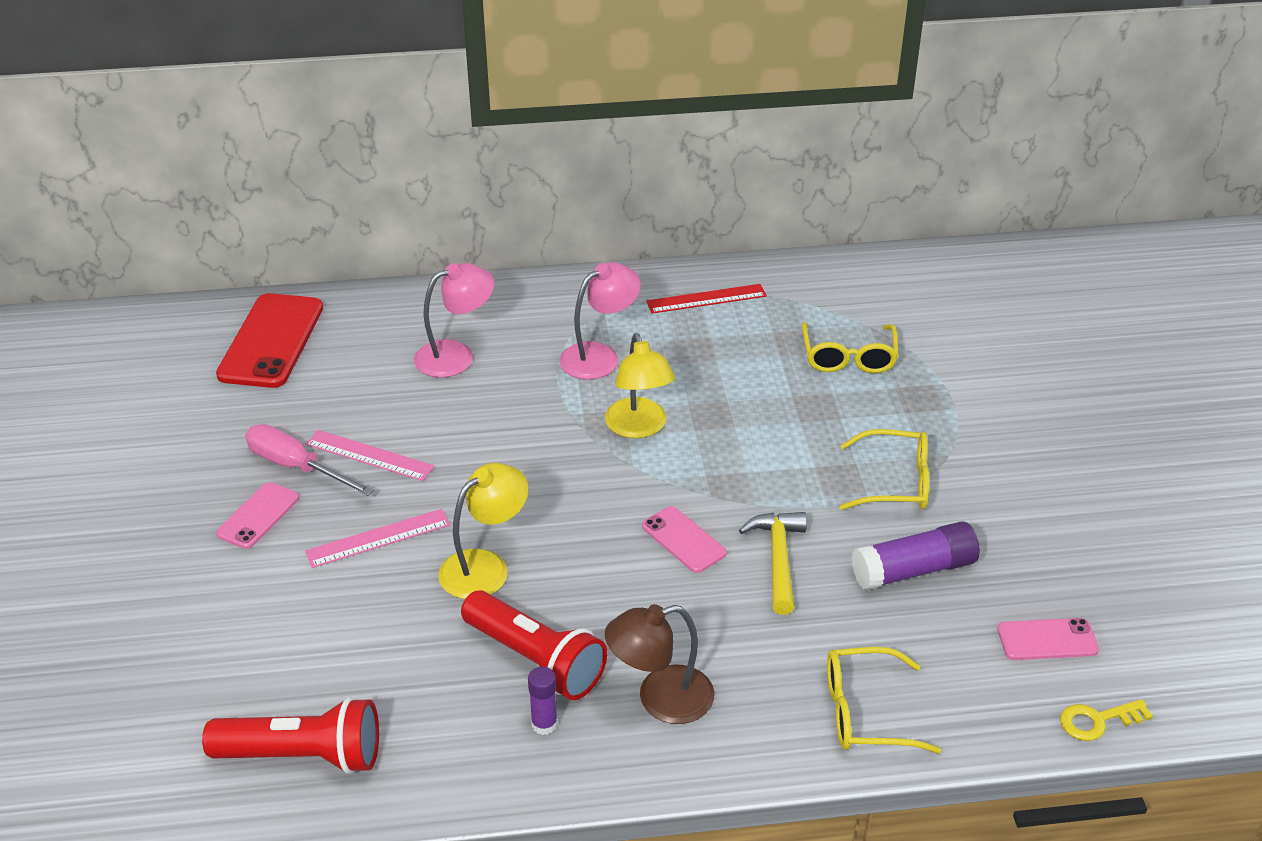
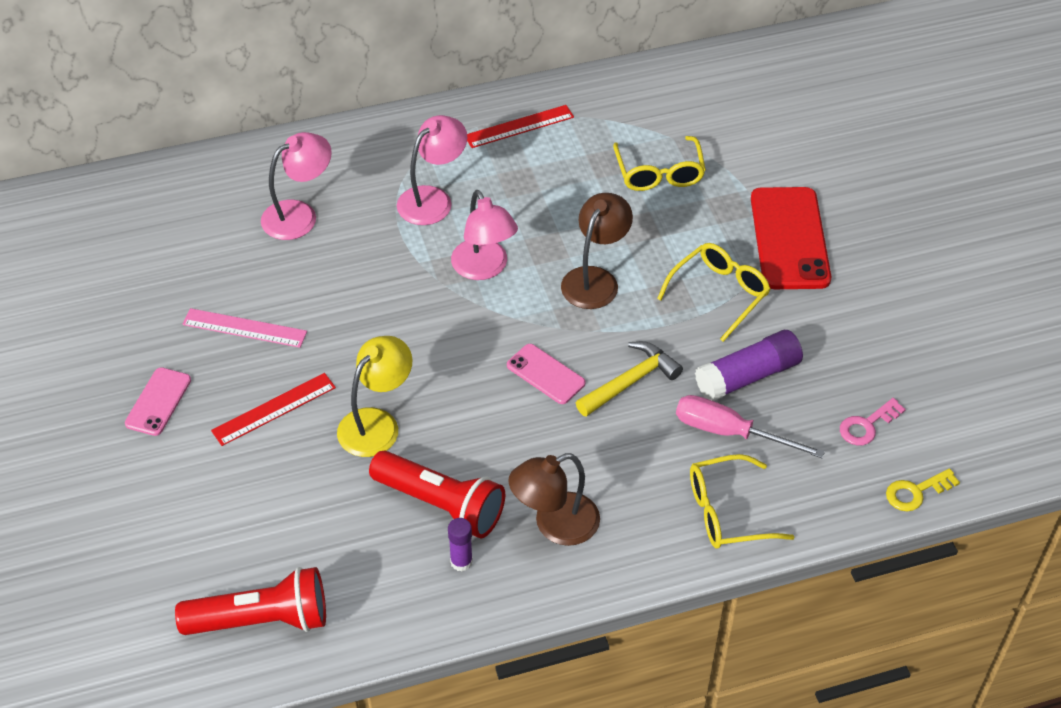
camera: 10 degrees left, 10 degrees up
red phone [216,293,323,388] -> red phone moved to [751,187,831,289]
pink screwdriver [245,424,374,496] -> pink screwdriver moved to [676,395,825,458]
pink ruler [305,509,450,568] -> red ruler [211,373,336,446]
yellow lamp [605,333,675,438] -> pink lamp [451,190,518,280]
yellow hammer [739,512,807,615] -> yellow hammer turned 60 degrees clockwise [576,341,683,417]
yellow glasses [840,429,930,510] -> yellow glasses turned 45 degrees counterclockwise [657,243,771,342]
pink phone [997,618,1099,660] -> pink key [840,398,906,445]
none -> brown lamp [561,193,633,309]

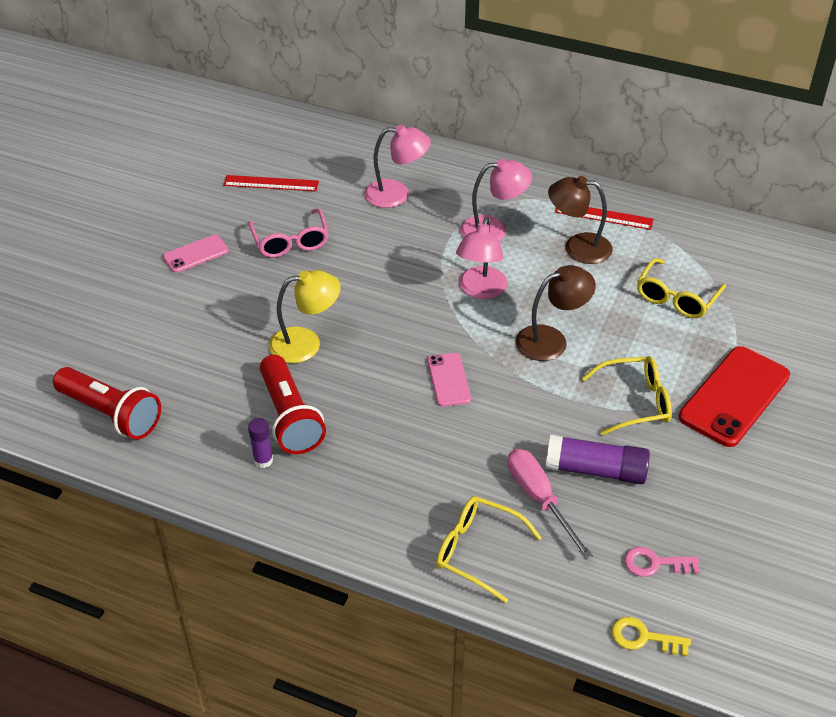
camera: 40 degrees right, 5 degrees down
pink ruler [182,308,307,348] -> pink glasses [248,208,329,258]
red ruler [211,373,336,446] -> red ruler moved to [223,175,319,191]
brown lamp [509,453,600,546] -> brown lamp moved to [548,176,613,264]
yellow hammer [576,341,683,417] -> none

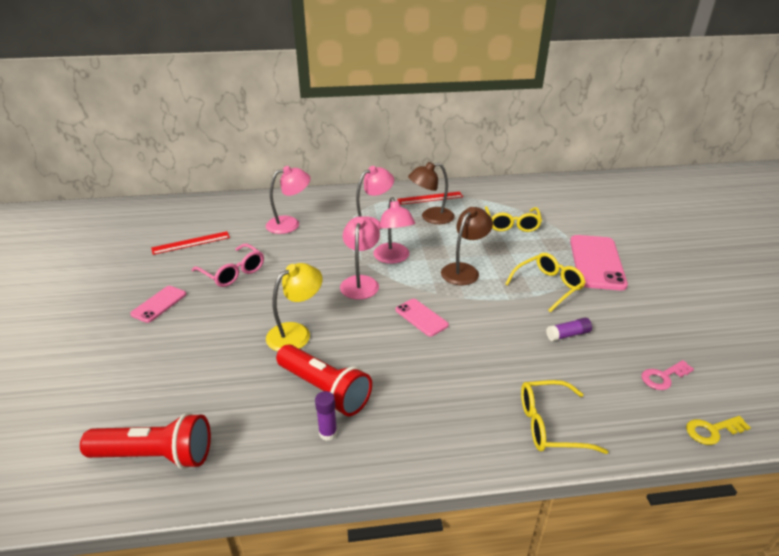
camera: 30 degrees left, 10 degrees down
pink screwdriver [507,449,593,560] -> none
purple glue stick [545,434,650,484] -> purple glue stick [546,318,592,341], size x0.56
red phone [679,346,790,447] -> pink phone [570,235,628,291]
none -> pink lamp [340,216,380,300]

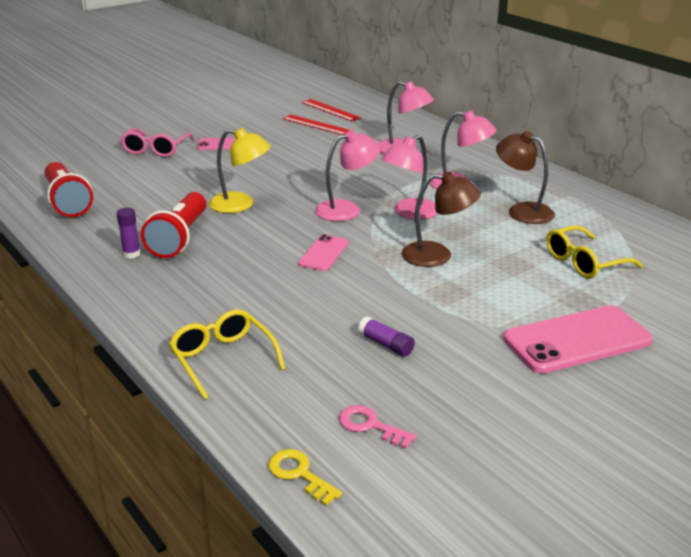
camera: 60 degrees right, 5 degrees down
pink glasses [192,244,264,287] -> pink glasses moved to [120,128,194,157]
red ruler [397,192,463,205] -> red ruler moved to [301,99,361,121]
yellow glasses [505,253,586,312] -> none

